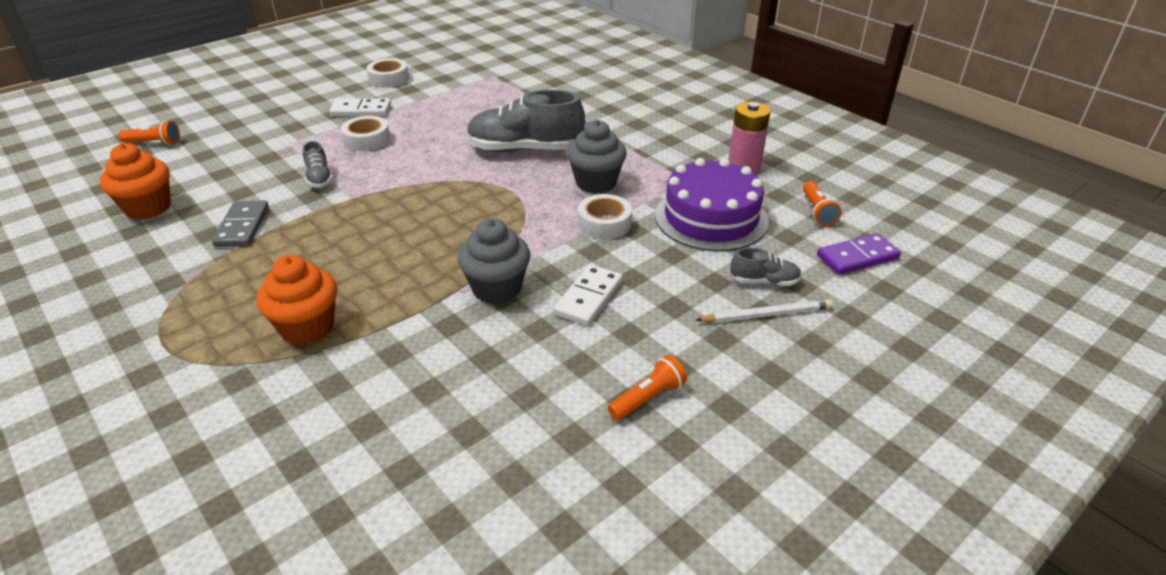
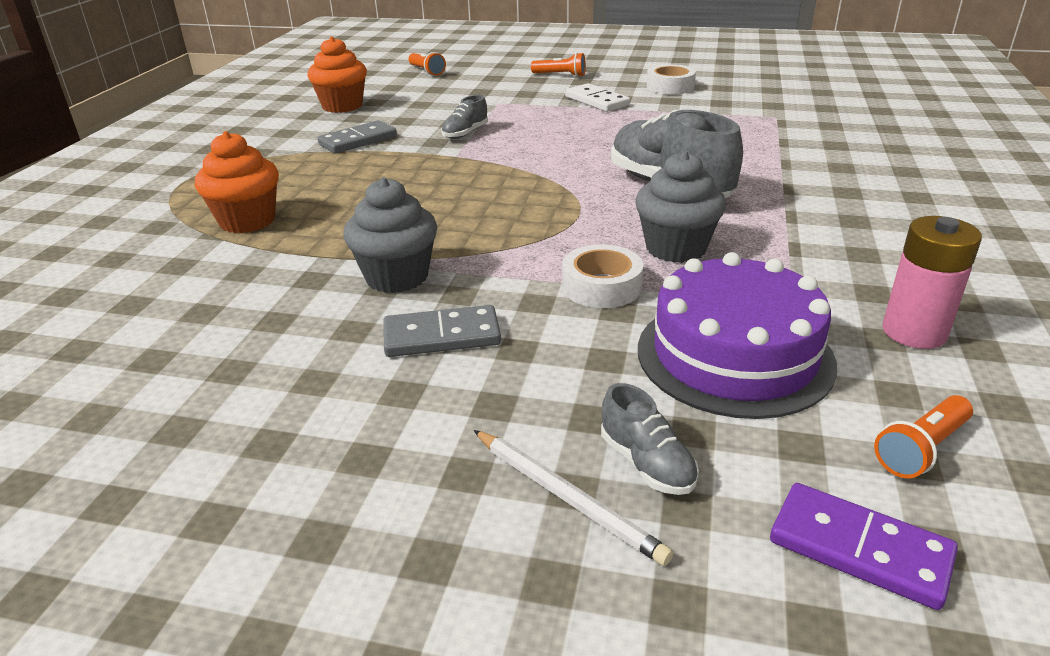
camera: 55 degrees right, 5 degrees down
white tape [341,116,390,151] -> none
white domino [553,264,623,326] -> grey domino [383,305,501,357]
orange flashlight [608,355,687,420] -> orange flashlight moved to [531,53,586,77]

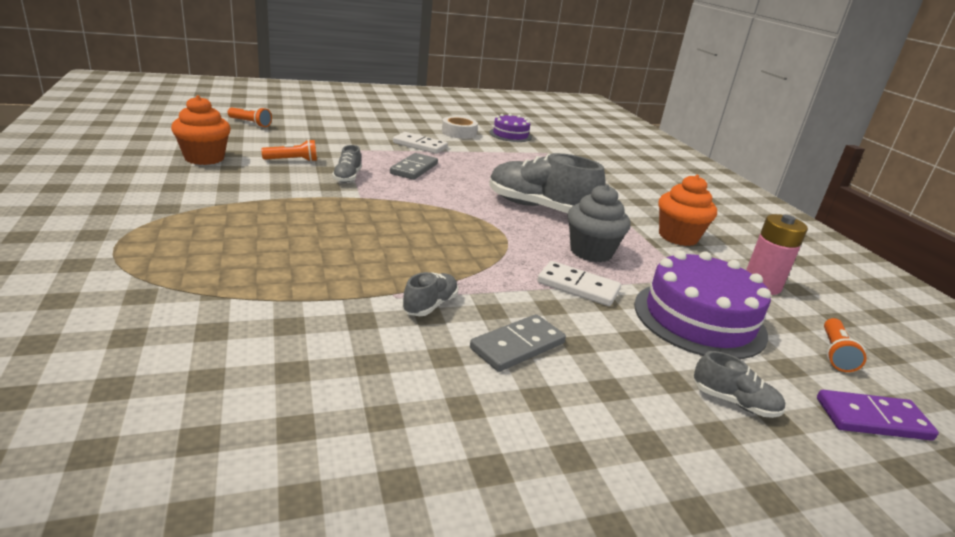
camera: 35 degrees left, 5 degrees down
orange cupcake [195,131,279,233] -> orange cupcake moved to [659,175,717,246]
grey domino [318,120,397,154] -> grey domino moved to [390,153,438,180]
grey cupcake [343,177,437,293] -> grey shoe [402,272,458,316]
white pencil [474,430,673,566] -> none
orange flashlight [531,53,586,77] -> orange flashlight moved to [261,139,317,162]
white tape [562,244,643,308] -> white domino [537,261,621,306]
none -> purple cake [490,114,532,142]

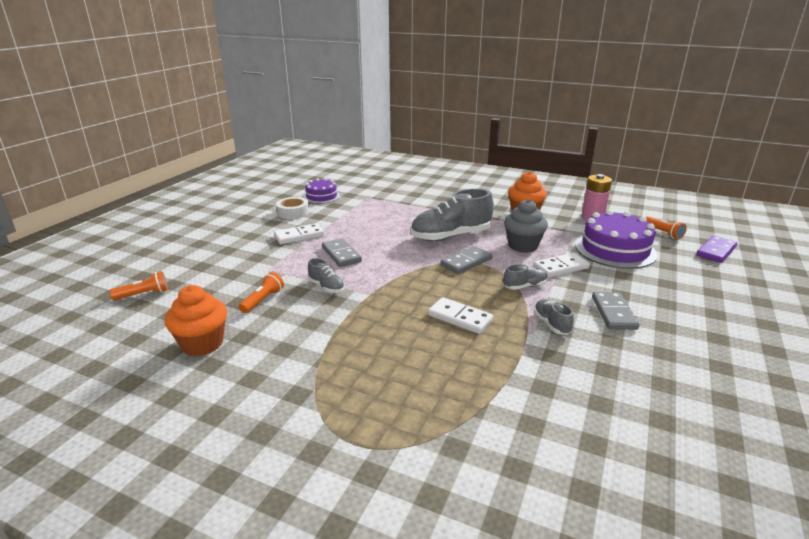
camera: 45 degrees left, 0 degrees up
grey shoe [694,351,785,418] -> grey shoe moved to [503,264,548,290]
none -> white domino [428,297,493,334]
none -> grey domino [441,246,492,274]

